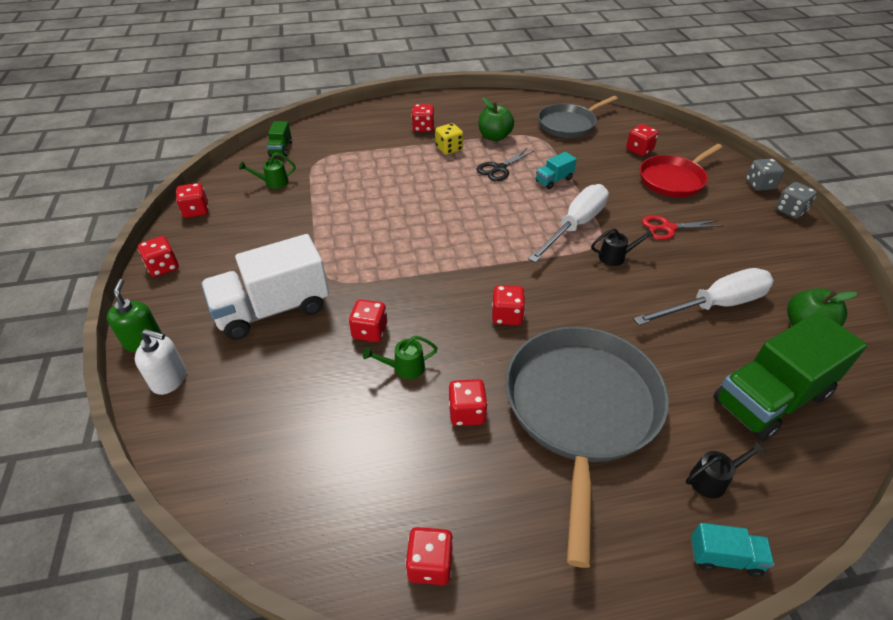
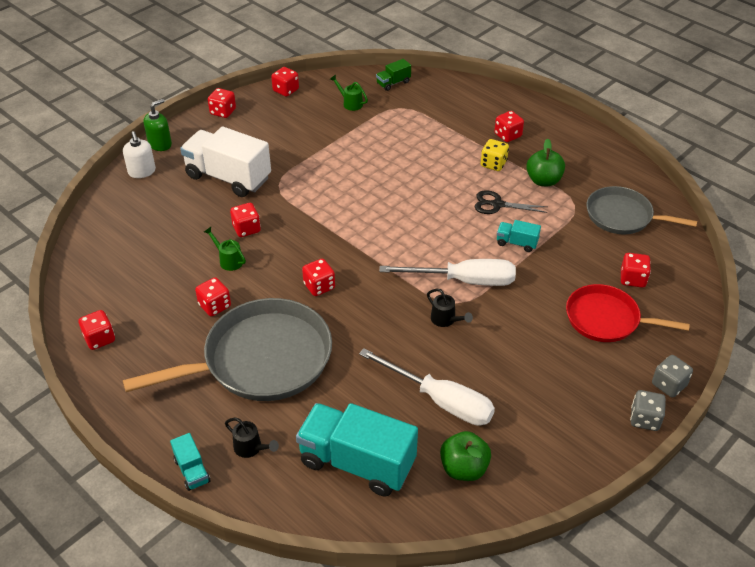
camera: 55 degrees right, 0 degrees up
red scissors [642,215,723,240] -> none
green truck [713,311,867,441] -> turquoise truck [296,403,418,496]

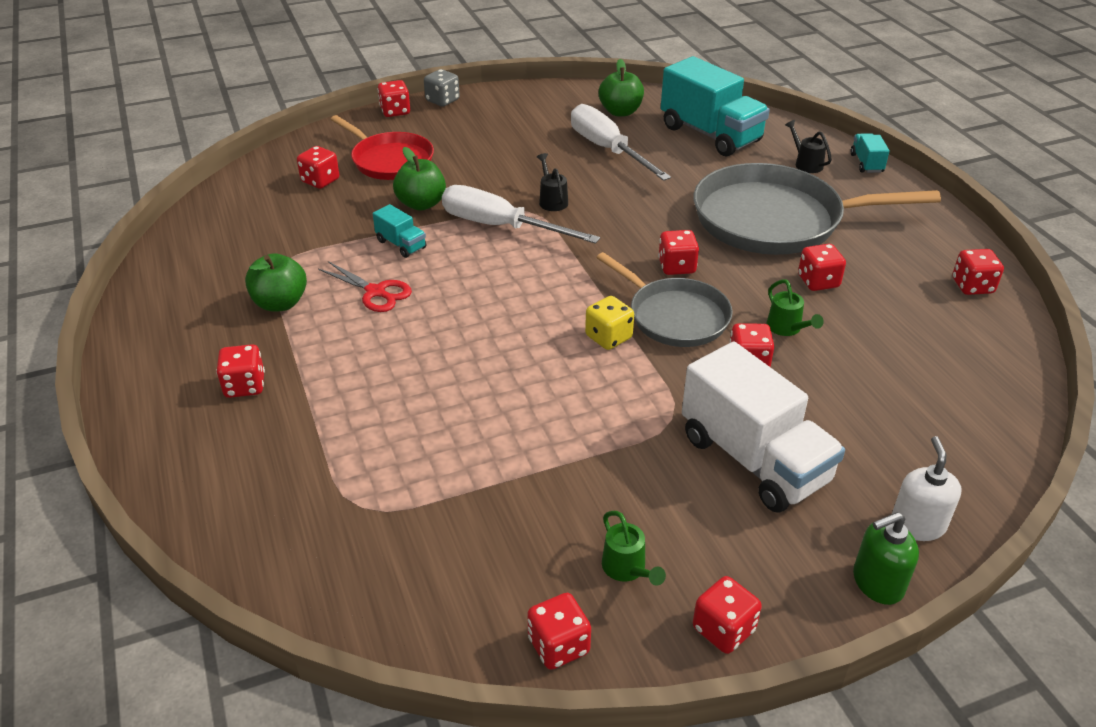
camera: 155 degrees left, 5 degrees down
green watering can [330,75,368,111] -> green watering can moved to [602,511,666,586]
green truck [376,59,411,91] -> none
black scissors [475,190,547,214] -> red scissors [318,261,412,312]
yellow dice [481,139,509,171] -> yellow dice moved to [585,296,634,350]
grey pan [586,186,697,234] -> grey pan moved to [596,252,733,347]
grey dice [652,355,693,398] -> red dice [378,80,410,117]
none -> green apple [393,147,446,211]

